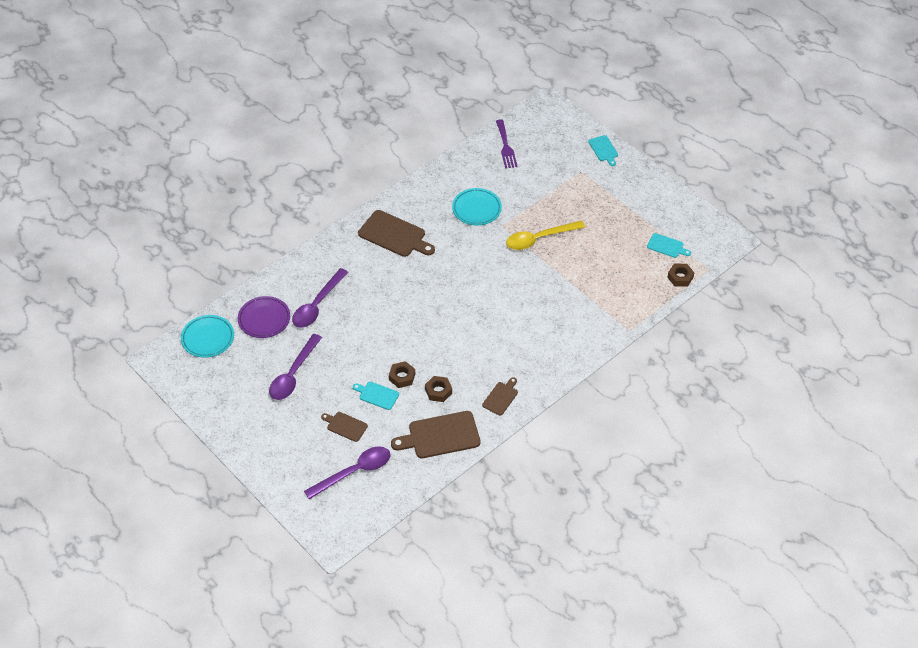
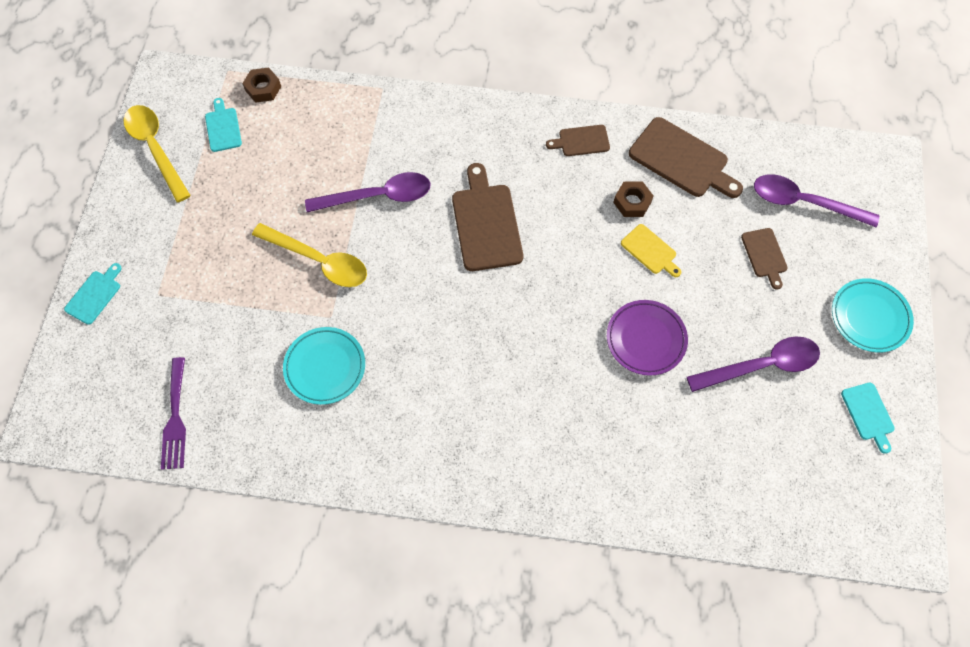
camera: 130 degrees left, 15 degrees up
turquoise plate [181,315,234,358] -> turquoise plate moved to [832,278,914,353]
purple plate [238,296,290,338] -> purple plate moved to [607,300,688,376]
purple spoon [292,268,348,328] -> purple spoon moved to [305,172,431,212]
turquoise cutting board [353,382,399,410] -> turquoise cutting board moved to [841,383,895,454]
brown cutting board [358,210,435,257] -> brown cutting board moved to [452,163,523,271]
brown nut [389,361,415,388] -> yellow cutting board [621,224,682,277]
purple fork [496,119,518,169] -> purple fork turned 135 degrees clockwise [161,357,186,470]
none -> yellow spoon [124,105,191,202]

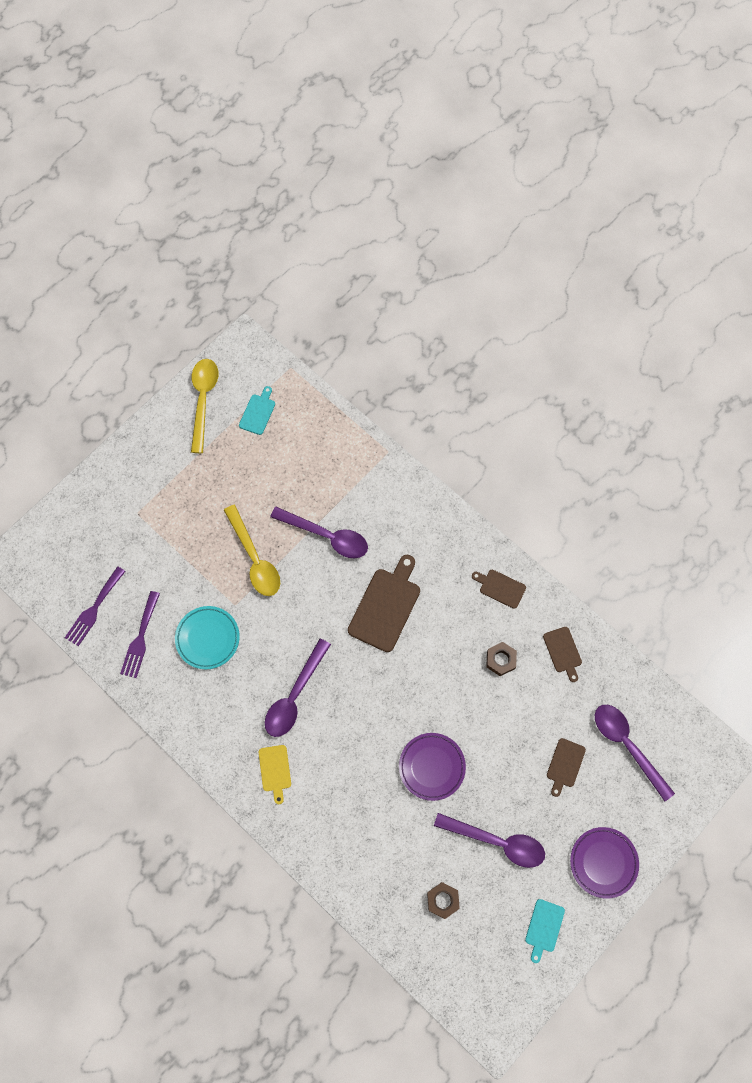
camera: 35 degrees right, 5 degrees up
turquoise cutting board [64,263,122,325] -> none
brown nut [242,67,281,103] -> brown nut moved to [427,882,460,919]
yellow cutting board [621,224,682,277] -> yellow cutting board moved to [258,745,291,804]
brown cutting board [629,117,743,198] -> brown cutting board [543,627,582,682], size x0.55
turquoise plate [832,278,914,353] -> purple plate [570,827,639,899]
none -> purple fork [120,591,160,678]
none -> purple spoon [265,639,331,737]

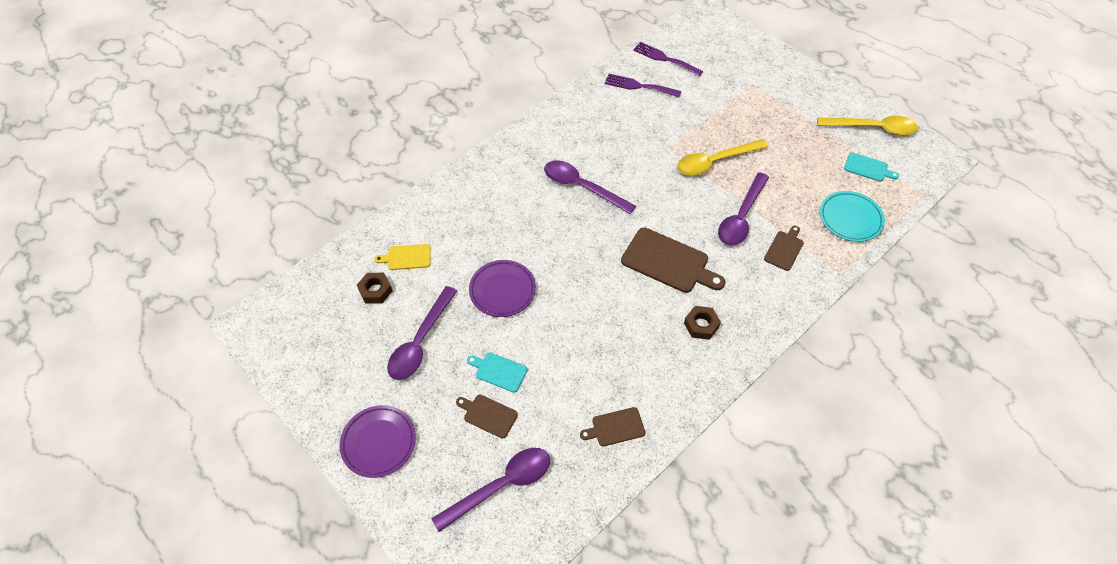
camera: 95 degrees right, 15 degrees down
turquoise plate [175,606,240,669] -> turquoise plate moved to [820,191,885,242]
yellow cutting board [258,745,291,804] -> yellow cutting board moved to [374,244,431,270]
brown cutting board [472,570,526,609] -> brown cutting board moved to [764,226,804,271]
brown nut [486,642,517,676] -> brown nut moved to [684,306,721,340]
turquoise cutting board [525,899,565,963] -> turquoise cutting board moved to [467,352,528,393]

